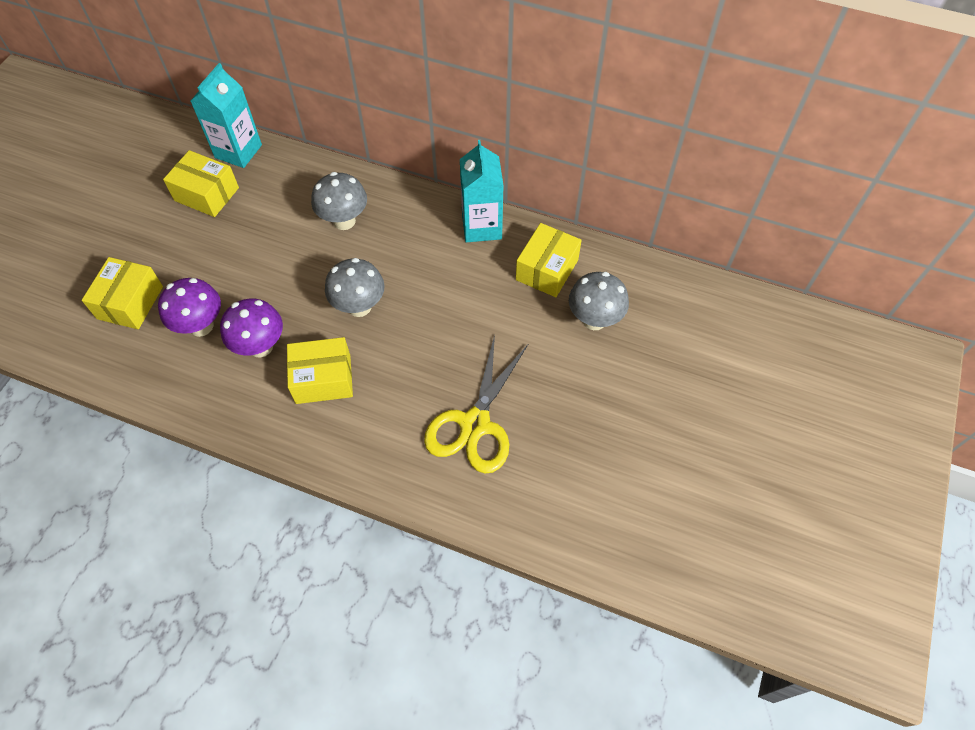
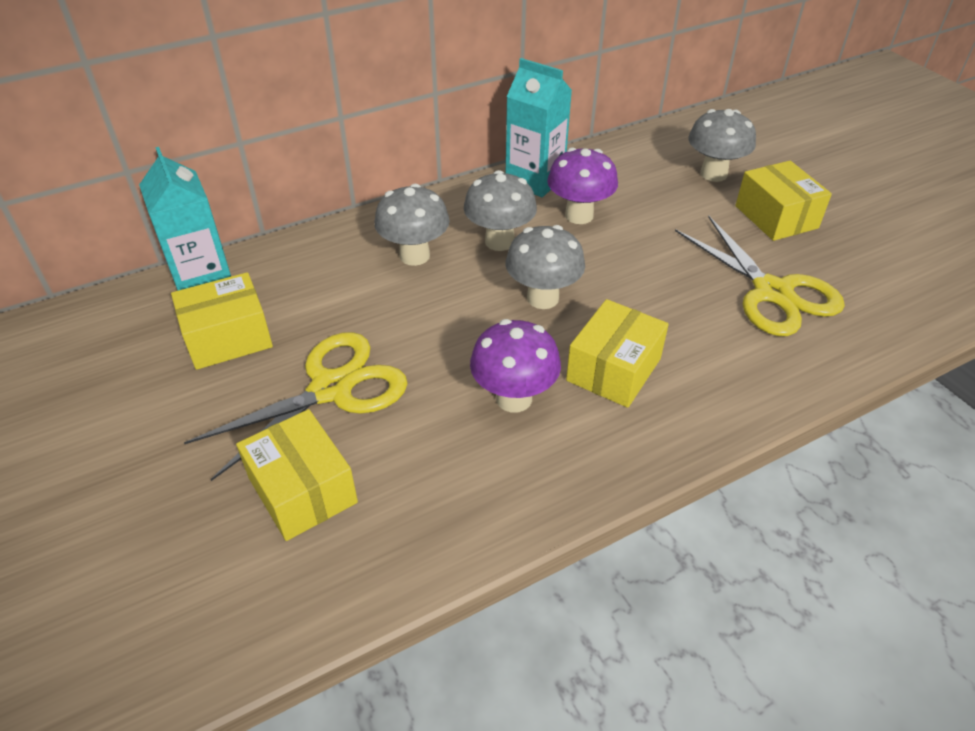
camera: 50 degrees left, 15 degrees down
purple mushroom [158,278,221,337] -> purple mushroom moved to [547,147,618,224]
yellow box [516,223,582,297] -> yellow box moved to [735,161,832,241]
none -> yellow scissors [184,332,408,481]
none -> grey mushroom [464,170,537,251]

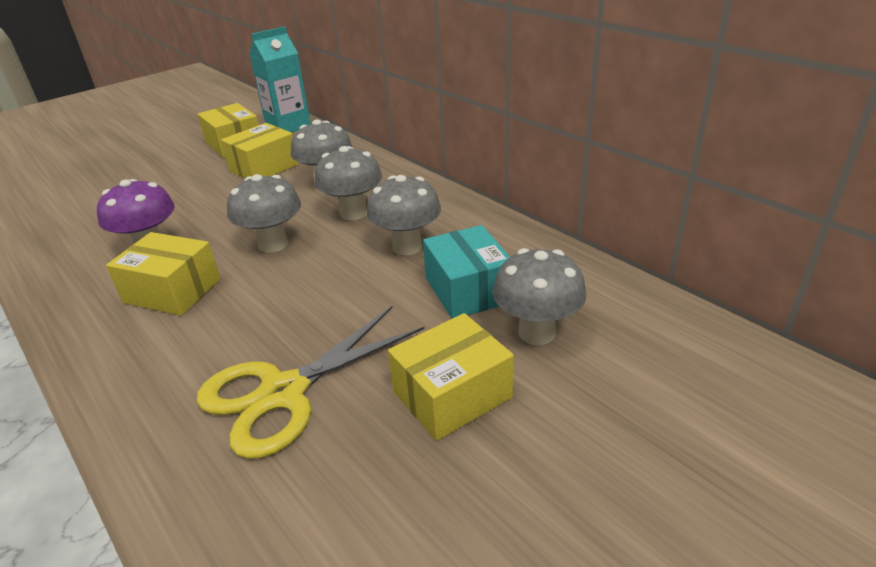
camera: 80 degrees right, 10 degrees down
yellow scissors [184,332,408,481] -> none
yellow box [236,409,358,541] -> yellow box moved to [221,123,299,179]
turquoise carton [506,58,572,197] -> none
purple mushroom [547,147,618,224] -> grey mushroom [367,175,441,255]
none -> turquoise box [423,225,510,318]

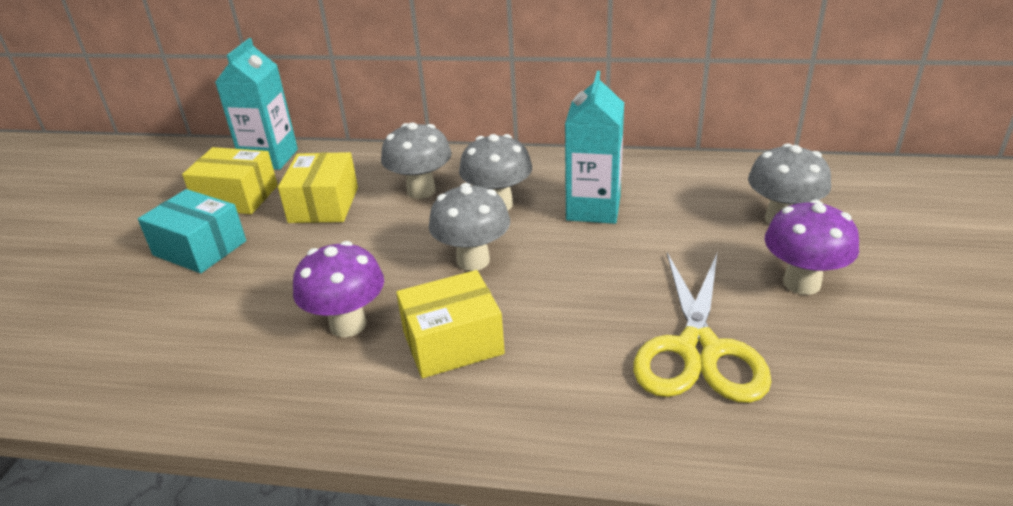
camera: 40 degrees left, 0 degrees up
grey mushroom [367,175,441,255] -> turquoise carton [565,71,624,224]
yellow box [388,313,514,441] -> purple mushroom [765,200,859,295]
turquoise box [423,225,510,318] -> turquoise box moved to [138,189,246,273]

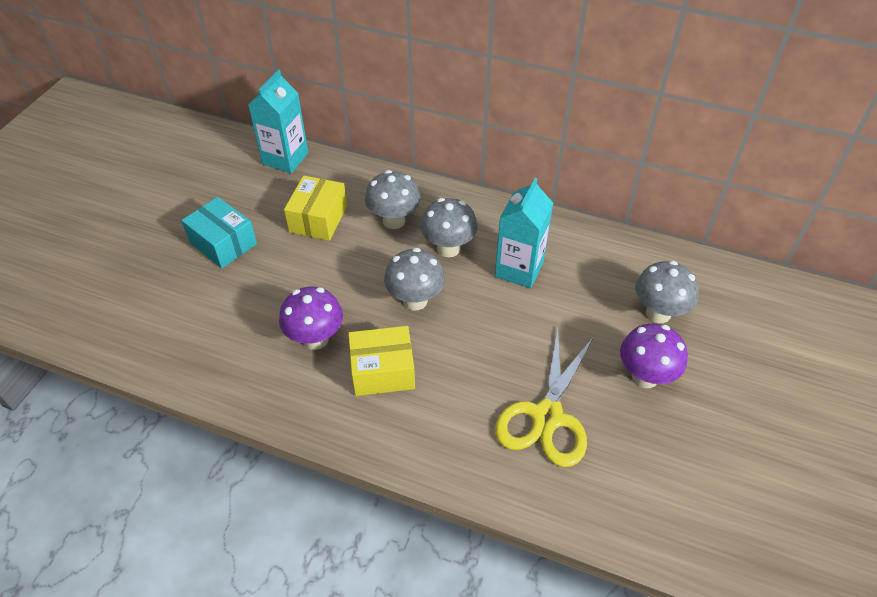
camera: 10 degrees right, 15 degrees up
yellow box [182,147,278,214] -> none

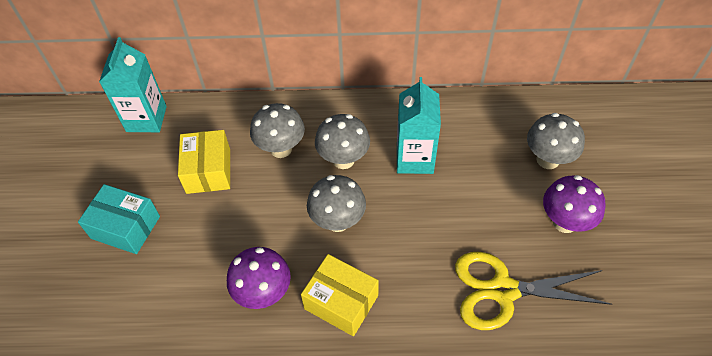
camera: 20 degrees left, 5 degrees up
yellow box [348,326,415,396] -> yellow box turned 60 degrees clockwise [301,254,379,336]
yellow scissors [495,328,594,467] -> yellow scissors turned 90 degrees clockwise [455,252,612,330]

